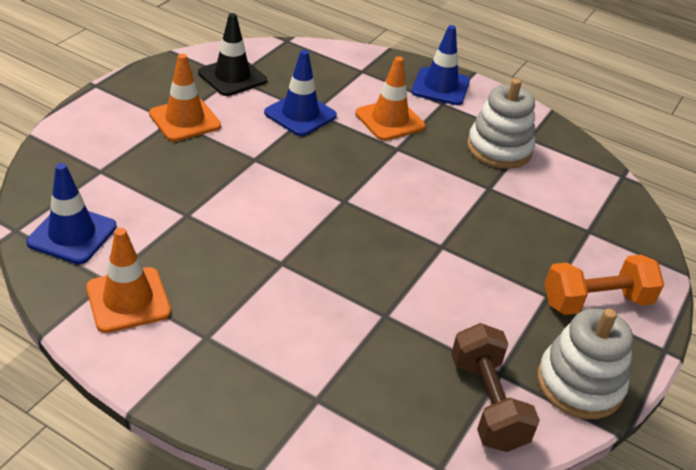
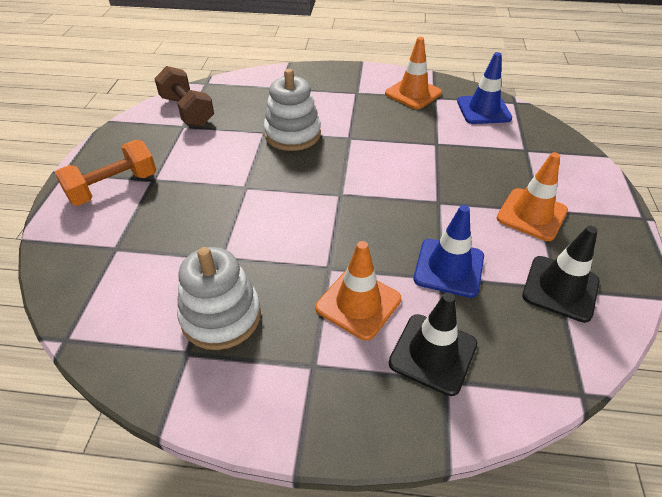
camera: 160 degrees right, 5 degrees up
blue traffic cone [411,25,470,105] -> none
white stacking toy [537,308,633,419] -> white stacking toy moved to [263,69,321,151]
none -> black traffic cone [389,293,477,396]

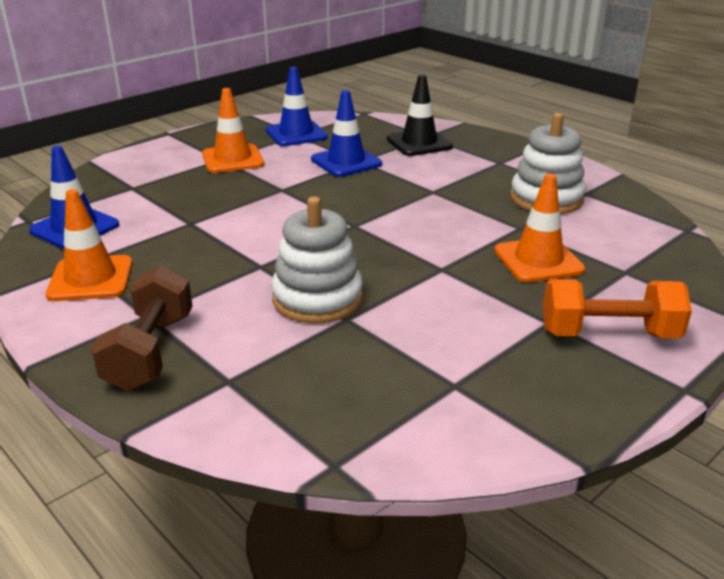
camera: 140 degrees left, 15 degrees down
brown dumbbell [154,66,214,127] -> brown dumbbell moved to [91,266,193,391]
orange traffic cone [315,241,401,341] -> orange traffic cone moved to [494,173,585,283]
black traffic cone [522,226,600,323] -> blue traffic cone [266,67,328,146]

